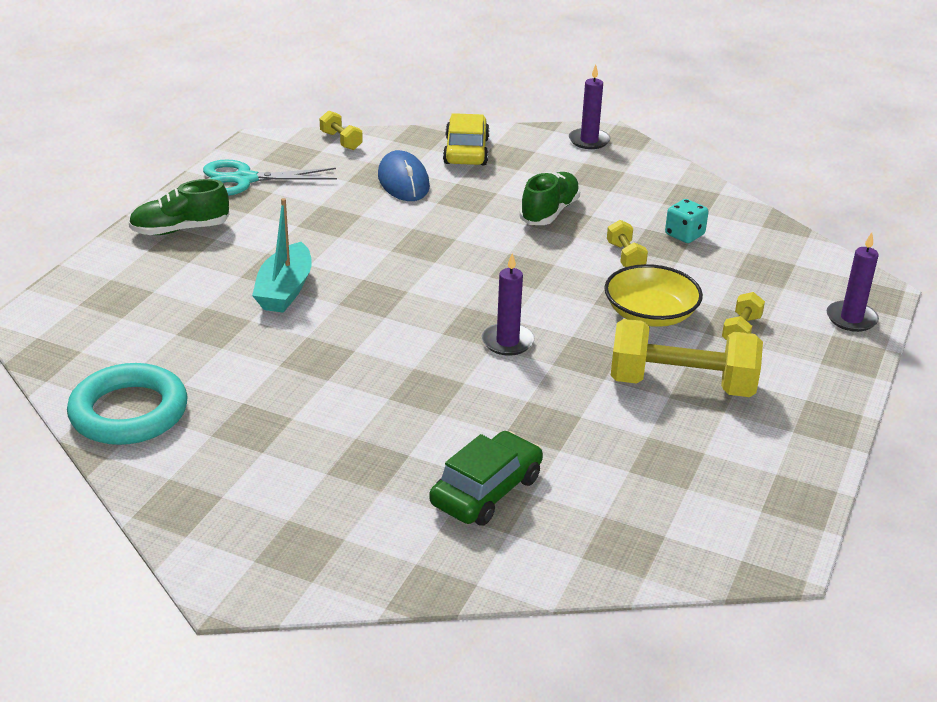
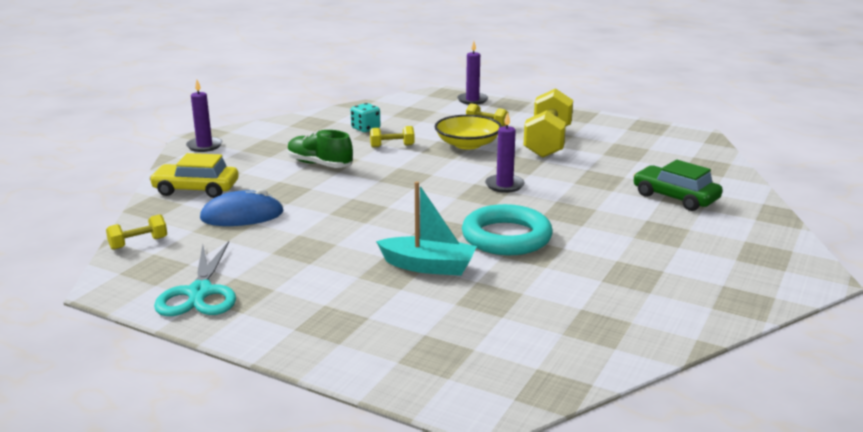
camera: 85 degrees left, 10 degrees down
turquoise ring [67,363,188,445] -> turquoise ring moved to [462,204,553,255]
green shoe [129,179,229,235] -> none

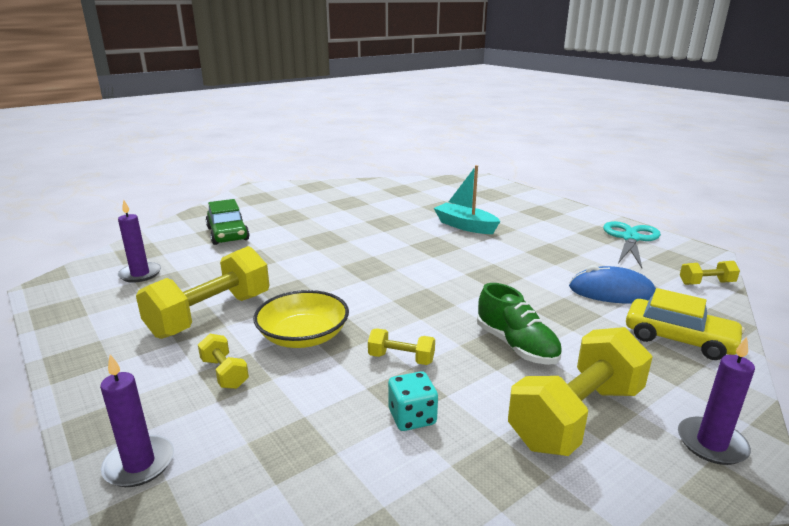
camera: 155 degrees left, 0 degrees up
turquoise ring [462,204,553,255] -> none
purple candle [485,112,525,193] -> purple candle moved to [118,200,161,283]
none -> yellow dumbbell [508,327,653,456]

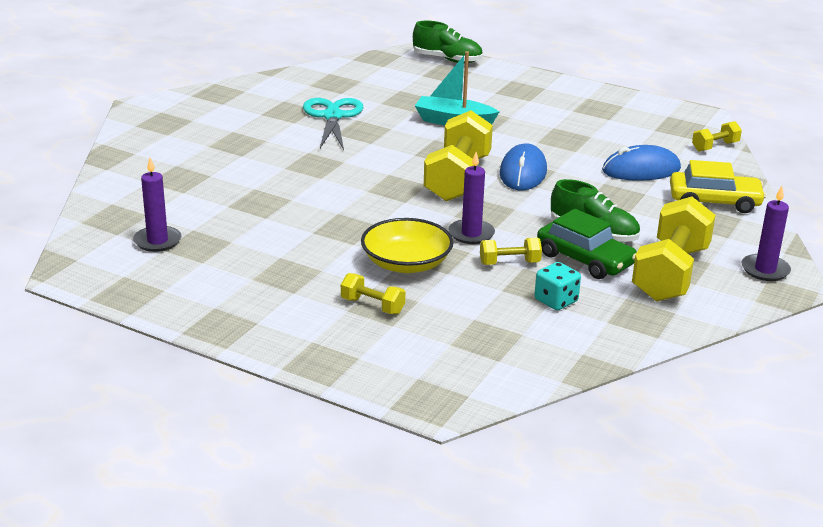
camera: 25 degrees left, 5 degrees up
purple candle [100,354,174,487] -> purple candle moved to [448,152,495,244]
yellow dumbbell [136,246,270,339] -> yellow dumbbell moved to [424,110,493,201]
green car [206,199,250,245] -> green car moved to [537,209,637,279]
turquoise scissors [603,221,661,268] -> turquoise scissors moved to [303,98,363,150]
none -> green shoe [413,21,483,63]
none -> blue mouse [500,144,547,190]

